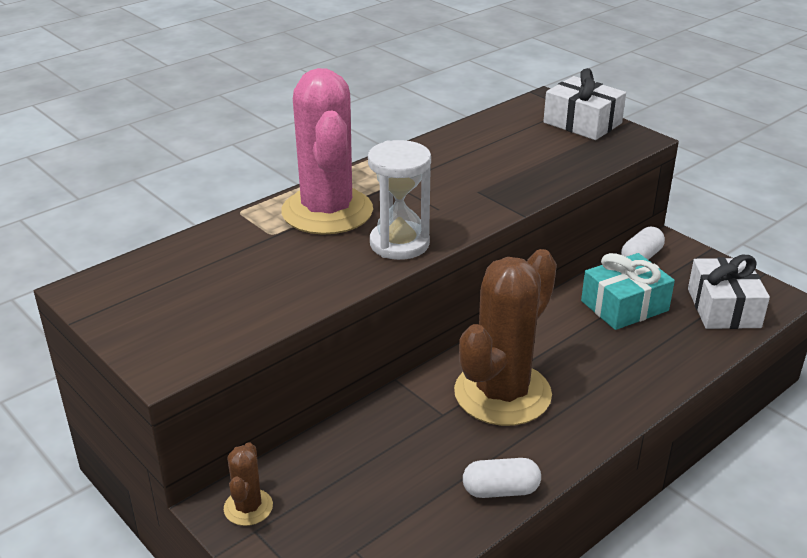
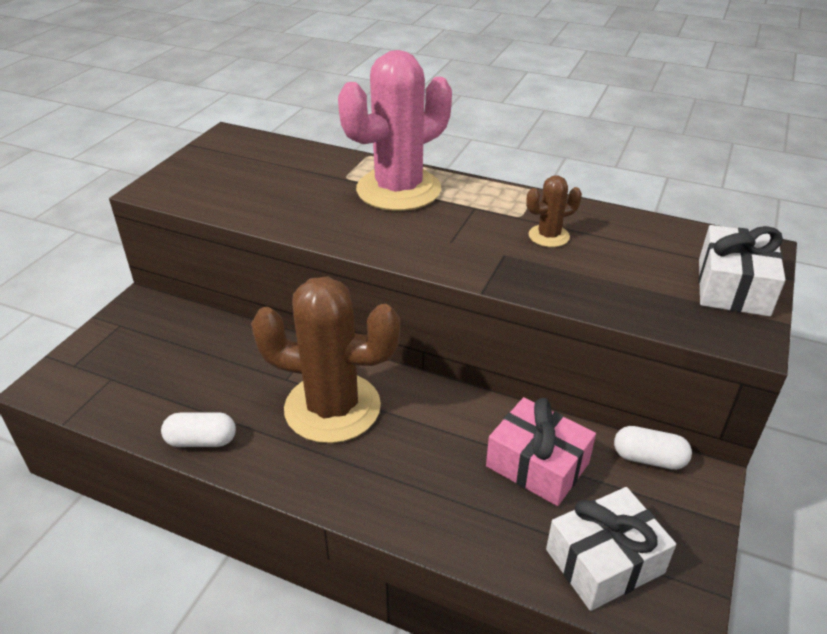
camera: 65 degrees right, 5 degrees up
brown cactus [224,442,273,526] -> brown cactus moved to [526,175,582,247]
white hourglass [368,140,431,260] -> none
white capsule [463,458,541,498] -> white capsule turned 60 degrees counterclockwise [161,412,236,447]
turquoise gift [581,253,675,330] -> pink gift [486,397,596,506]

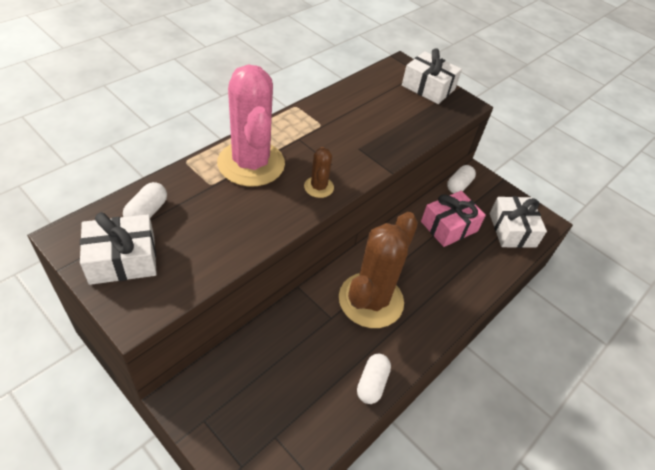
camera: 75 degrees left, 10 degrees up
brown cactus [526,175,582,247] -> brown cactus moved to [304,147,334,198]
none -> white gift [80,212,157,285]
none -> white capsule [123,182,167,218]

